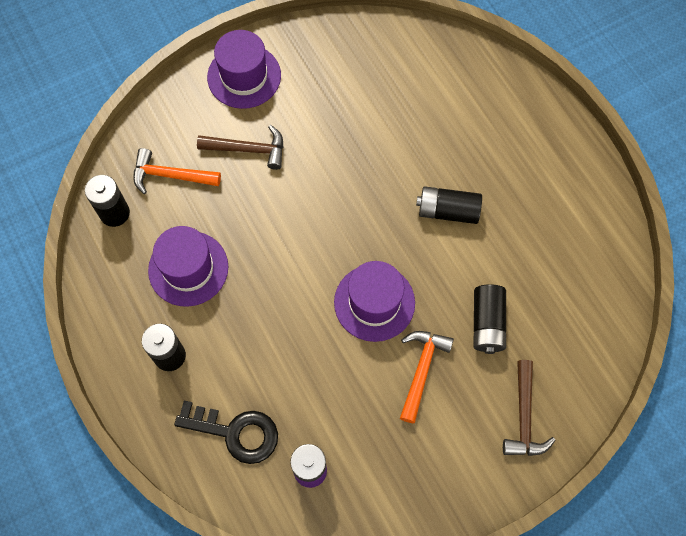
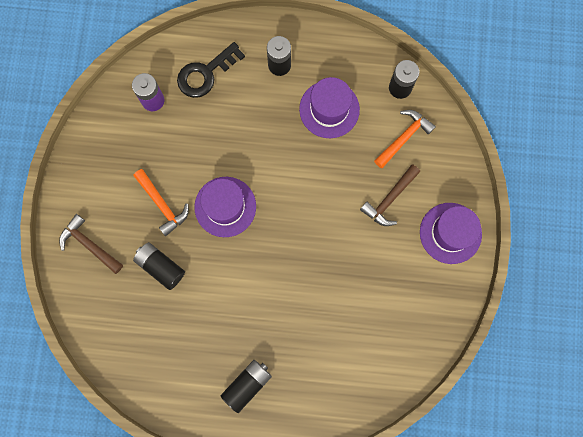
camera: 125 degrees right, 10 degrees up
black battery [416,186,482,224] -> black battery moved to [221,360,272,413]

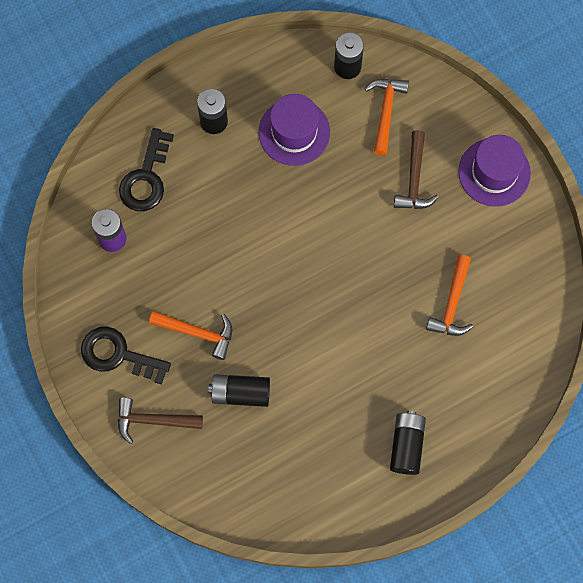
camera: 35 degrees left, 5 degrees down
purple hat [194,177,256,237] -> none
none -> black key [81,327,171,385]
none -> orange hammer [426,255,473,336]

